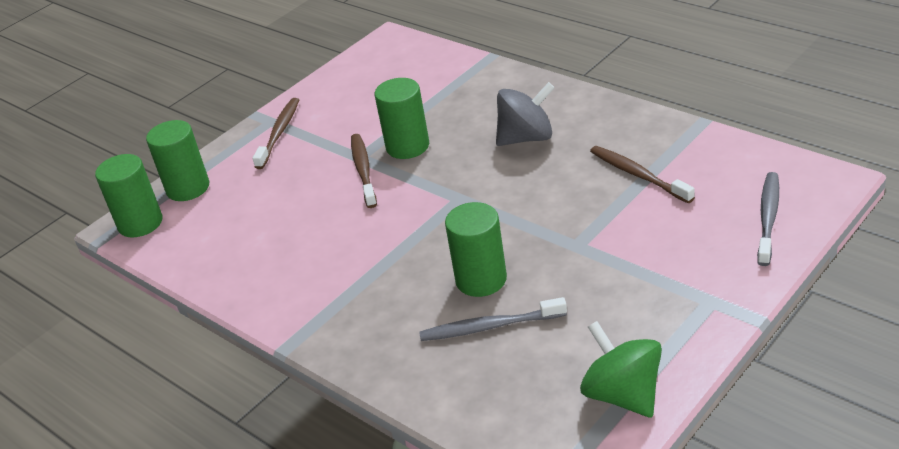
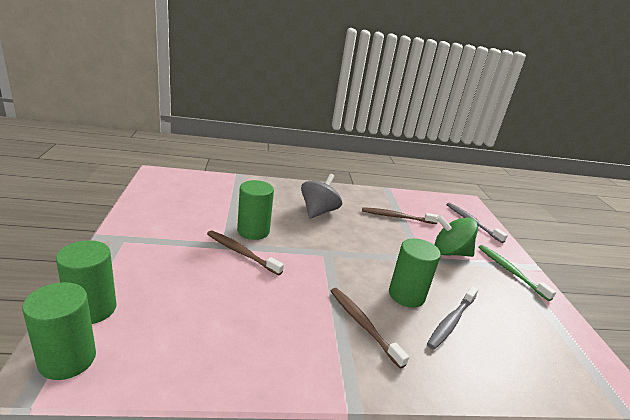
camera: 55 degrees left, 10 degrees down
brown toothbrush [252,98,299,169] -> brown toothbrush moved to [331,288,409,369]
green spinning top [580,321,662,418] -> green spinning top moved to [435,215,478,257]
none -> green toothbrush [479,245,556,301]

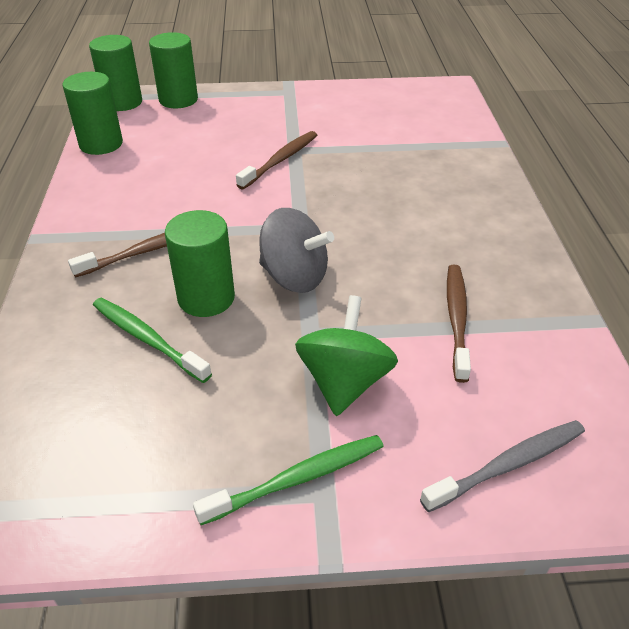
camera: 95 degrees right, 15 degrees up
green cylinder [237,180,274,240] -> green cylinder moved to [62,72,123,155]
grey spinning top [301,174,342,219] -> grey spinning top moved to [259,208,334,293]
grey toothbrush [427,286,478,350] -> green toothbrush [93,298,212,383]

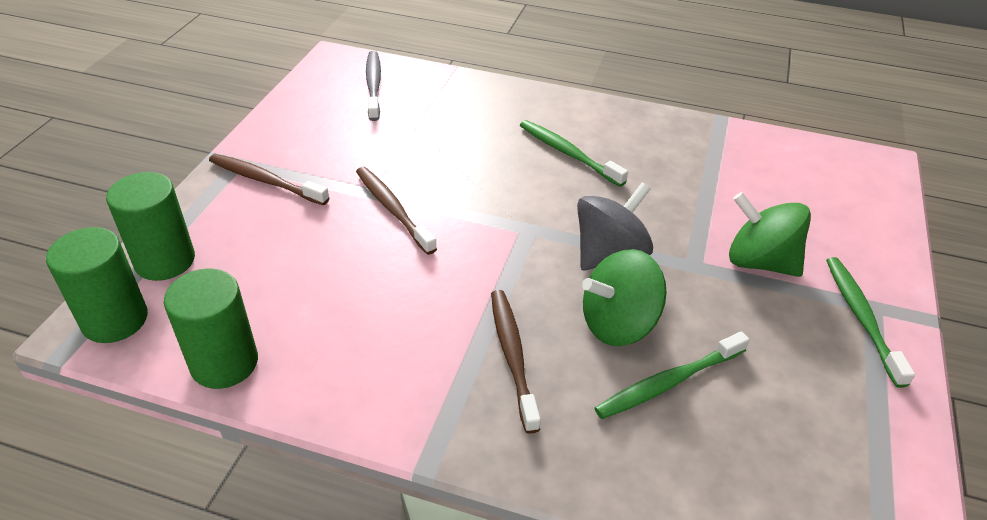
camera: 70 degrees left, 0 degrees up
green cylinder [165,210,235,317] -> green spinning top [582,249,667,346]
grey toothbrush [420,420,585,512] -> grey toothbrush moved to [366,51,381,121]
brown toothbrush [447,265,471,383] -> brown toothbrush moved to [209,154,329,205]
none -> green toothbrush [520,120,628,187]

